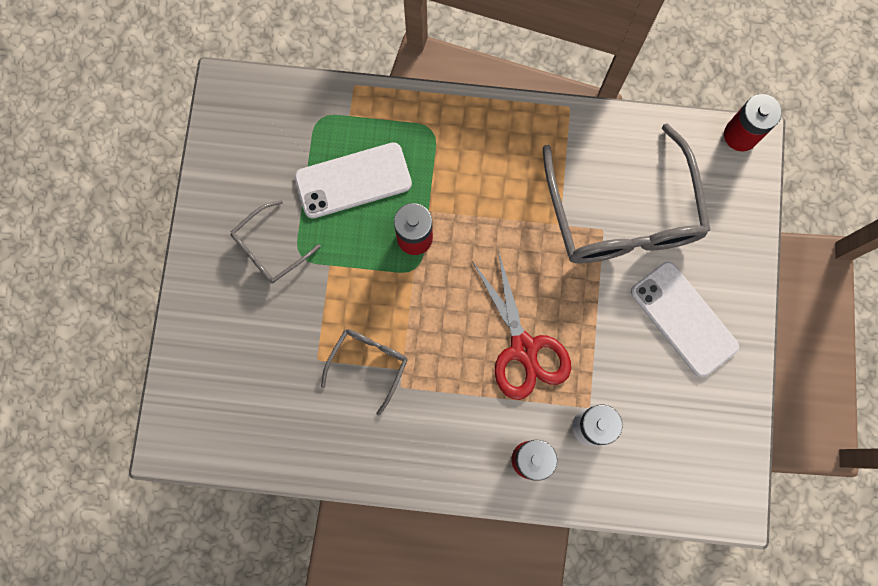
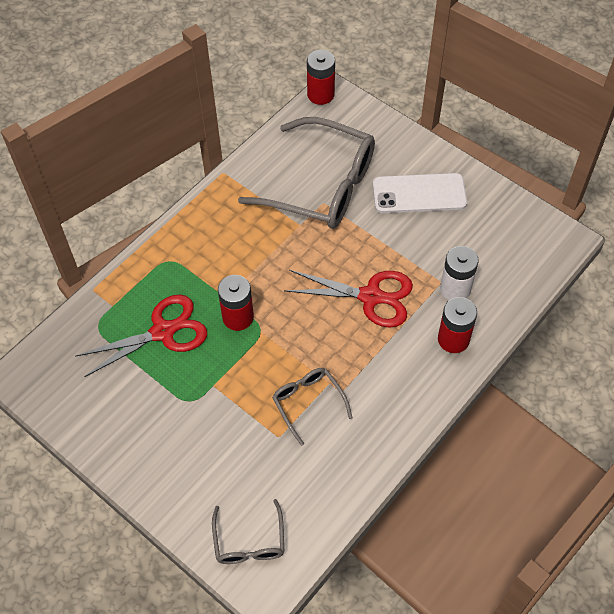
camera: 55 degrees left, 20 degrees down
grey glasses [231,200,321,284] -> grey glasses moved to [212,499,284,564]
white phone [295,142,412,218] -> red scissors [75,295,207,377]

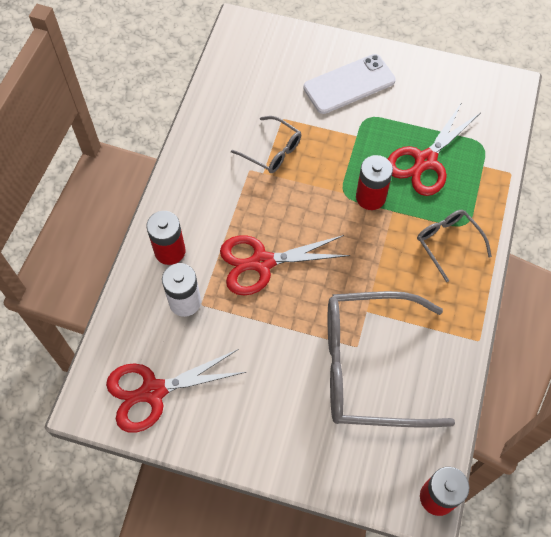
camera: 155 degrees right, 5 degrees up
grey glasses [212,499,284,564] -> grey glasses moved to [417,210,492,282]
white phone [373,173,467,213] -> white phone moved to [303,54,396,114]
none -> red scissors [106,349,246,433]

